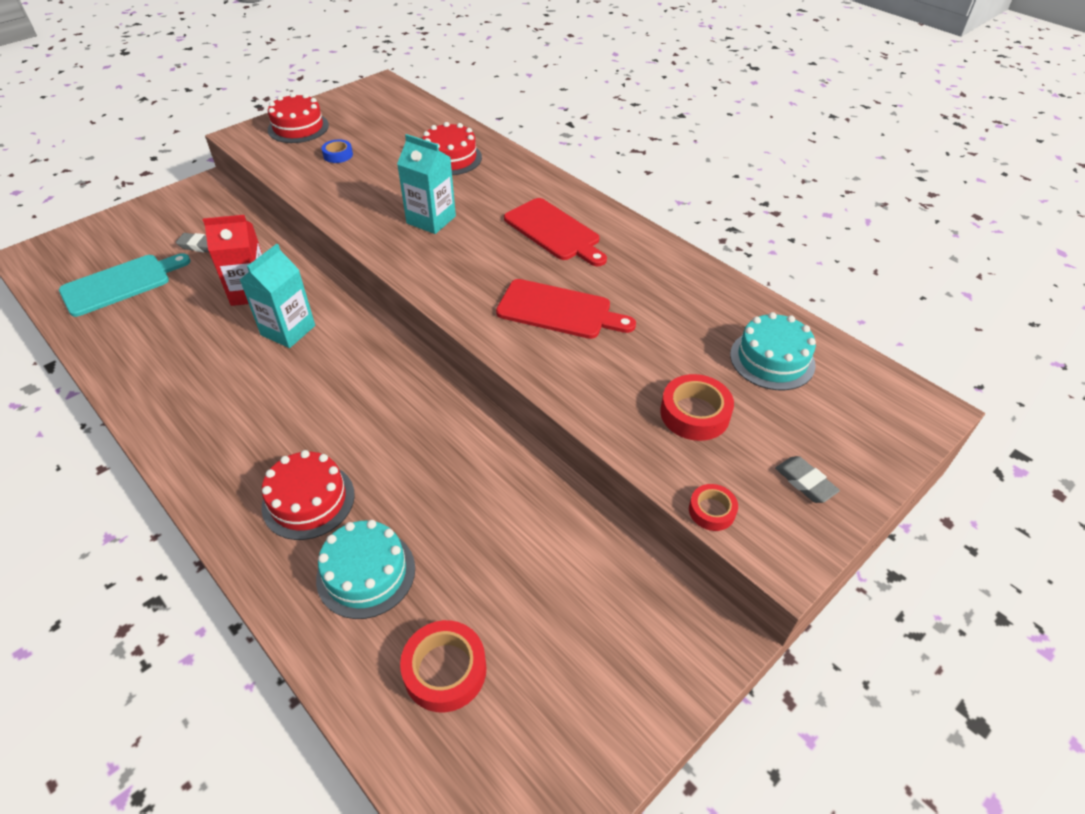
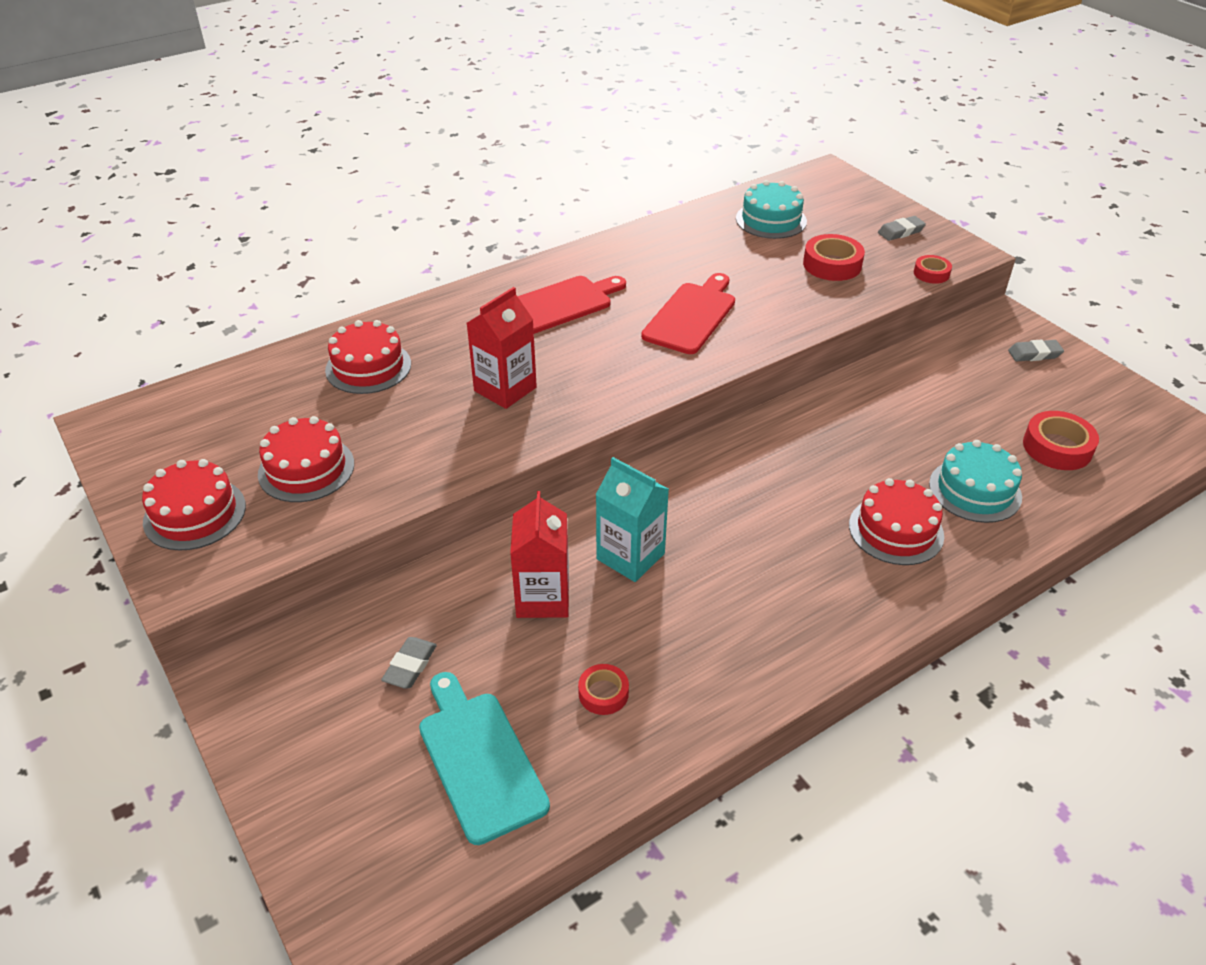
camera: 80 degrees left, 5 degrees down
blue tape [322,139,353,163] -> red cake [258,416,354,502]
turquoise carton [397,134,456,234] -> red carton [467,287,537,409]
none -> red tape [578,664,629,715]
none -> grey eraser [1008,339,1064,362]

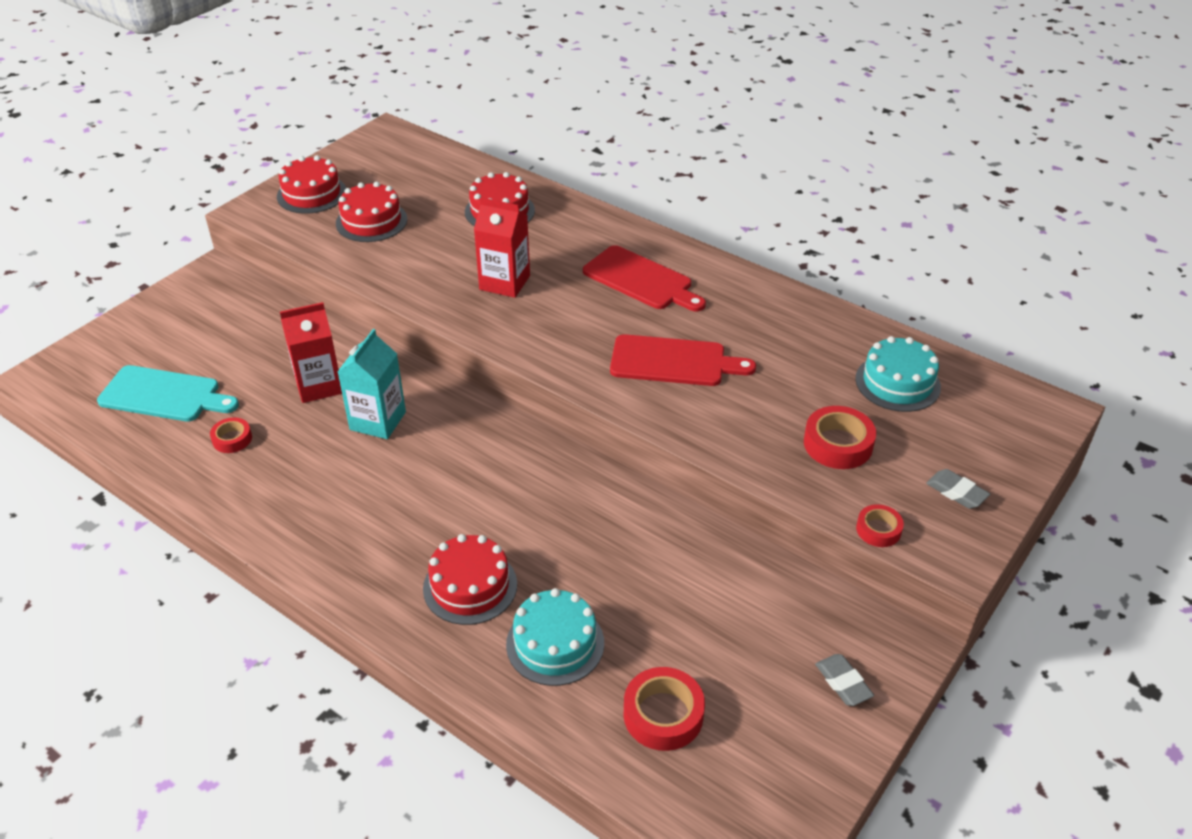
camera: 70 degrees right, 0 degrees up
grey eraser [381,637,437,689] -> none
turquoise cutting board [419,672,550,845] -> turquoise cutting board turned 60 degrees clockwise [97,365,239,422]

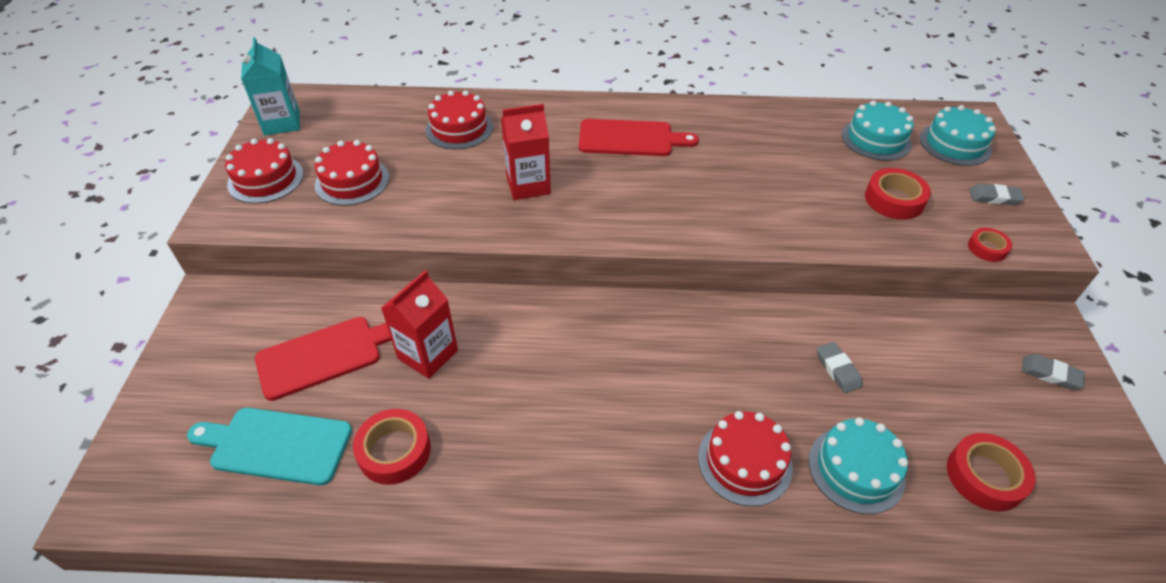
camera: 35 degrees left, 5 degrees up
turquoise cutting board [97,365,239,422] -> turquoise cutting board turned 150 degrees counterclockwise [187,408,352,486]
red tape [210,417,252,453] -> red tape [353,409,431,485], size x1.66
turquoise carton [337,329,406,439] -> turquoise carton moved to [241,37,300,136]
red cutting board [610,334,756,386] -> red cutting board moved to [255,317,392,401]
none -> grey eraser [817,342,863,393]
none -> turquoise cake [920,105,996,166]

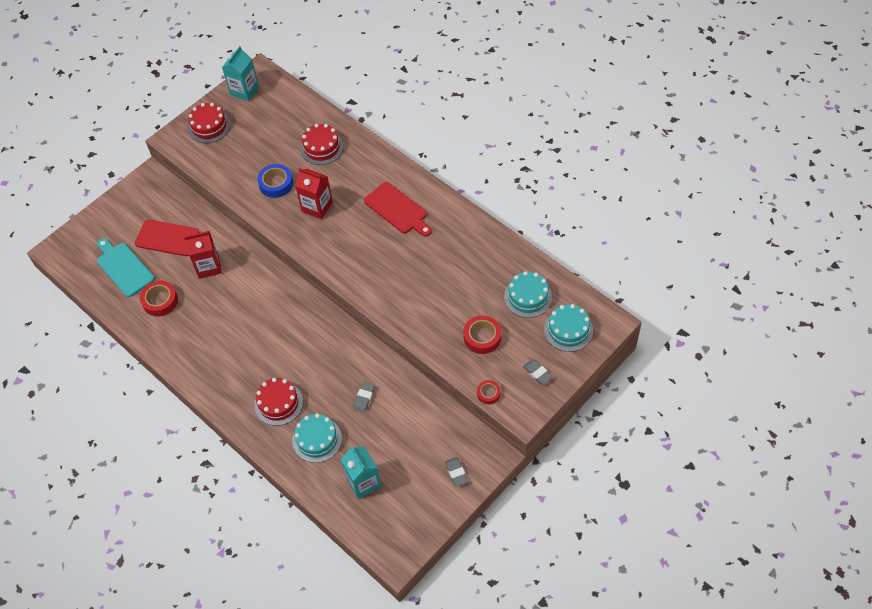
camera: 45 degrees right, 10 degrees up
red cake [315,140,389,206] -> none
red tape [947,433,1035,511] -> turquoise carton [341,446,381,499]
none -> blue tape [257,164,293,198]

